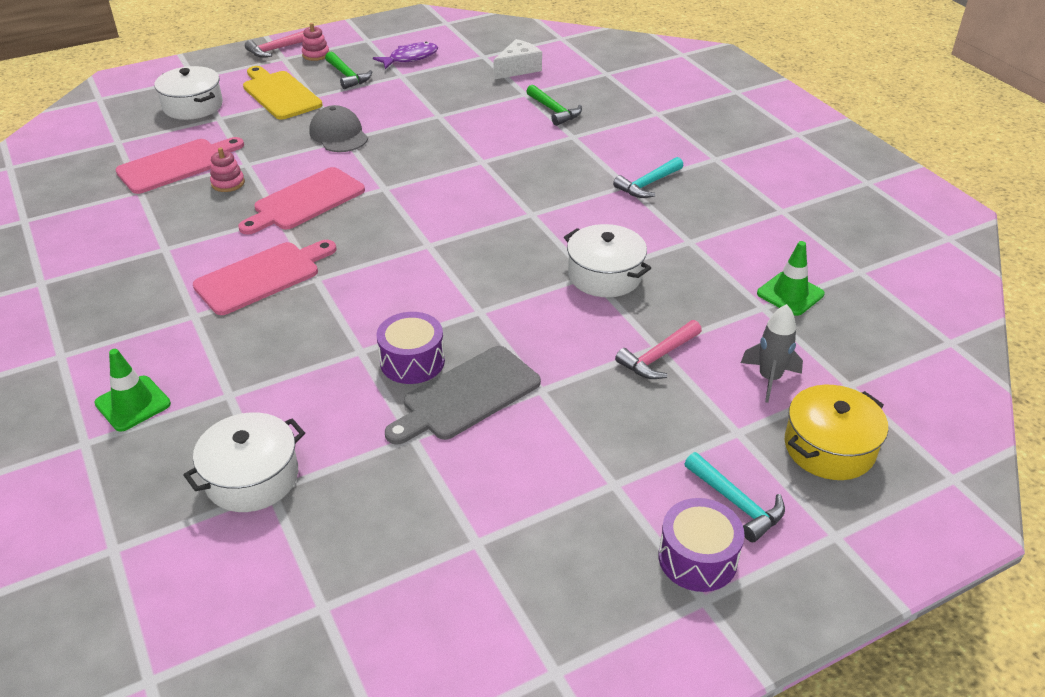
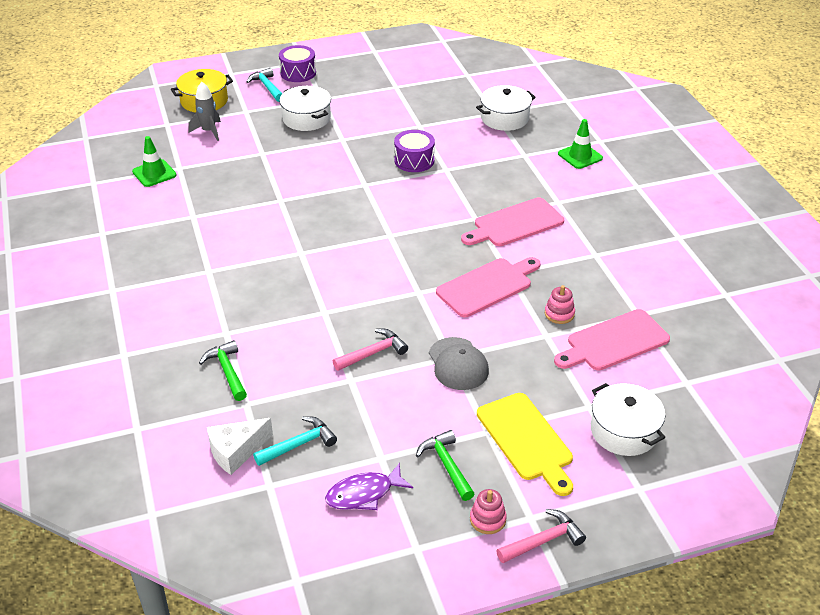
camera: 170 degrees left, 0 degrees up
grey cutting board [385,346,541,445] -> none
white pot [564,224,651,297] -> white pot moved to [279,86,331,131]
turquoise hammer [613,157,684,198] -> turquoise hammer moved to [253,416,337,466]
pink hammer [615,320,702,379] -> pink hammer moved to [333,329,408,371]

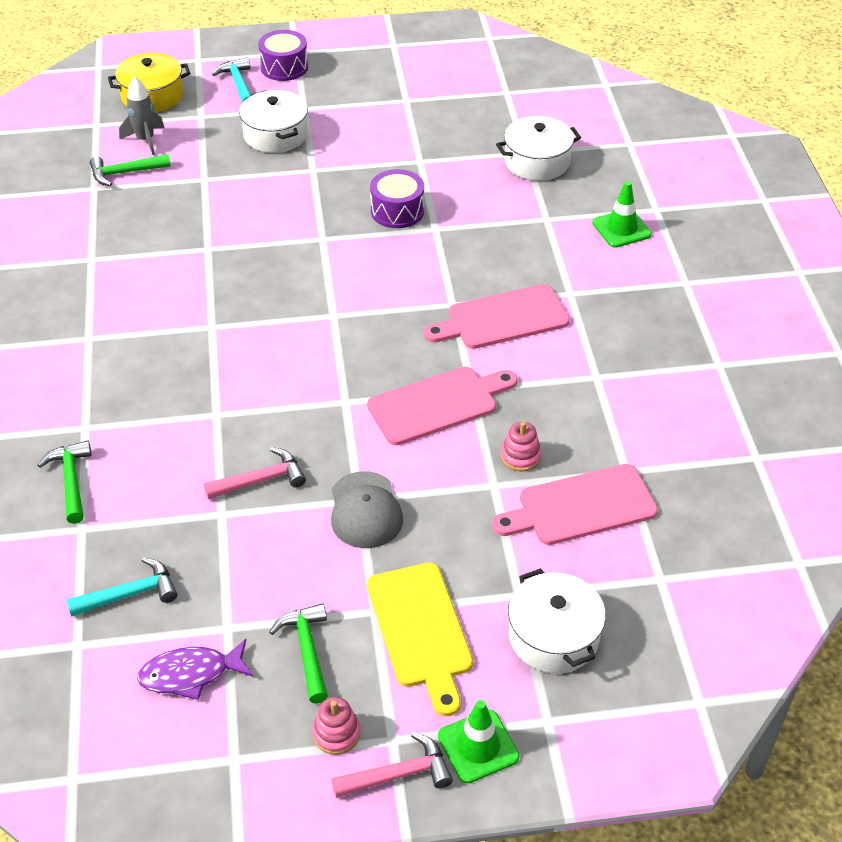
camera: 10 degrees right, 5 degrees up
green traffic cone [132,136,176,187] -> green traffic cone moved to [438,700,519,783]
white cheese [207,418,273,475] -> none
none -> green hammer [90,154,171,186]

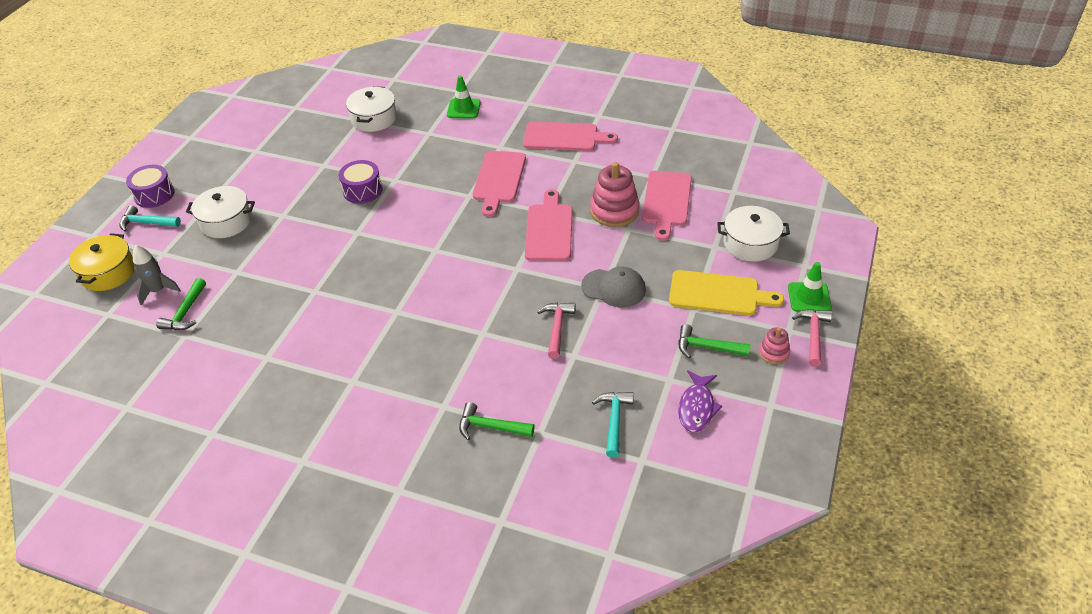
camera: 60 degrees left, 0 degrees up
pink stacking toy [501,421,542,471] -> pink stacking toy [590,162,640,227], size x1.90
none -> pink cutting board [523,122,618,151]

